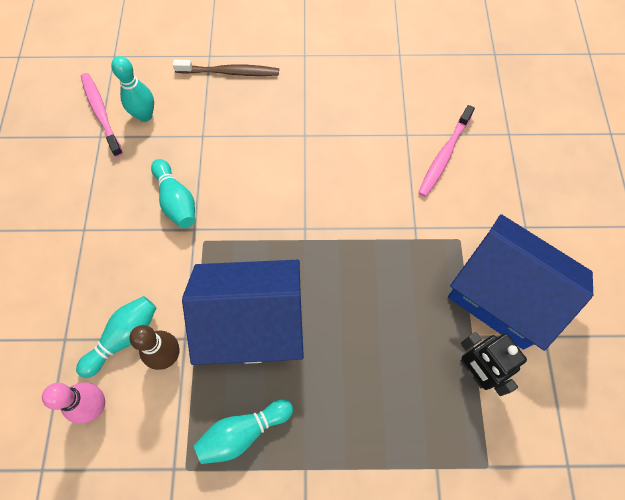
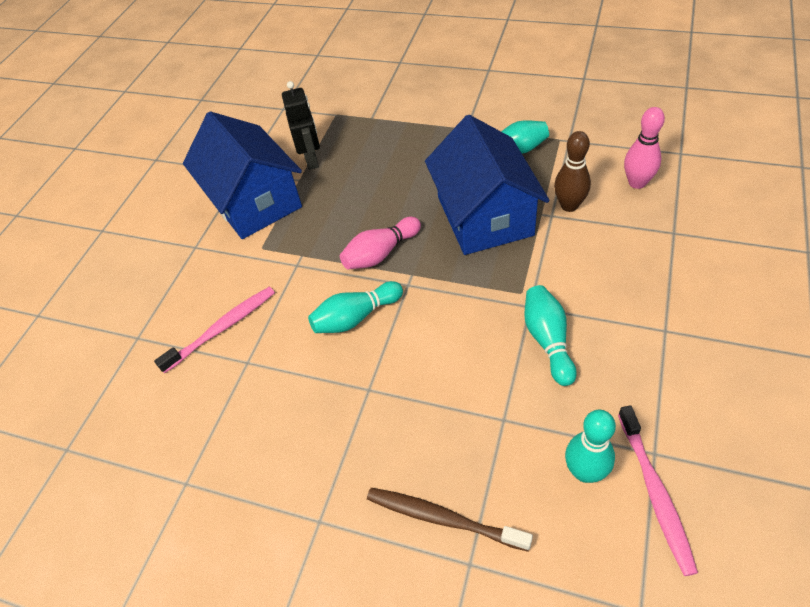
camera: 155 degrees left, 15 degrees down
turquoise bowling pin [76,296,157,378] -> turquoise bowling pin moved to [308,281,403,333]
blue house [182,260,304,365] -> blue house turned 60 degrees clockwise [425,115,550,255]
none -> pink bowling pin [340,217,421,269]

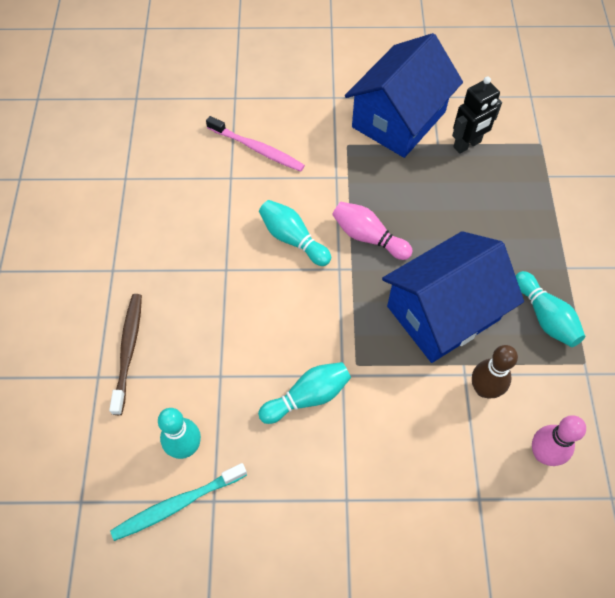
camera: 65 degrees right, 10 degrees up
pink toothbrush [618,405,698,576] -> turquoise toothbrush [110,463,247,541]

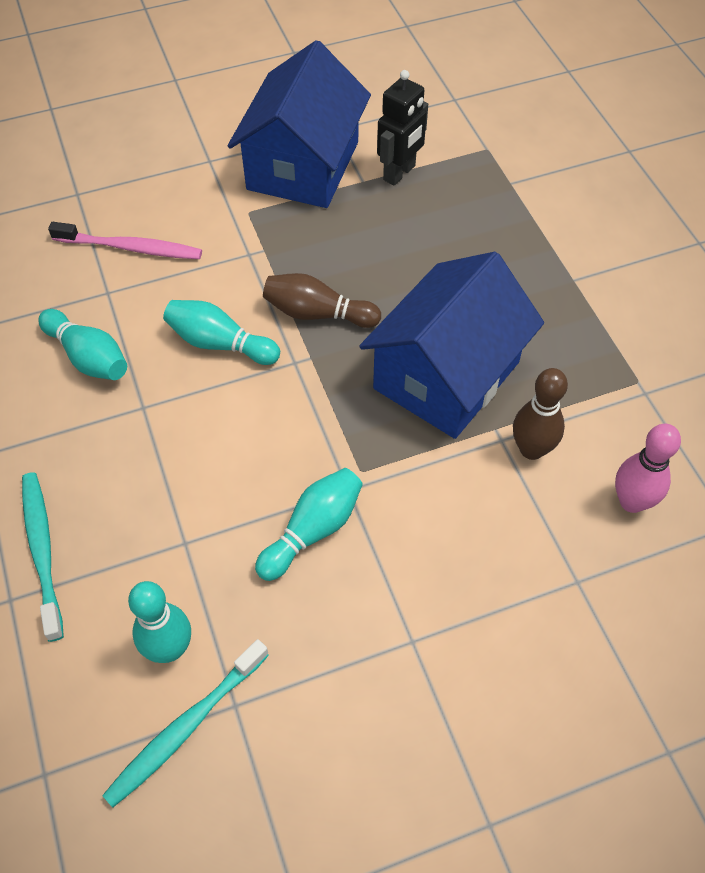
camera: 20 degrees left, 5 degrees down
brown toothbrush [109,294,142,415] -> turquoise toothbrush [22,472,64,642]
pink bowling pin [332,202,413,260] -> brown bowling pin [263,273,381,328]
turquoise bowling pin [515,271,585,347] -> turquoise bowling pin moved to [38,309,127,380]

